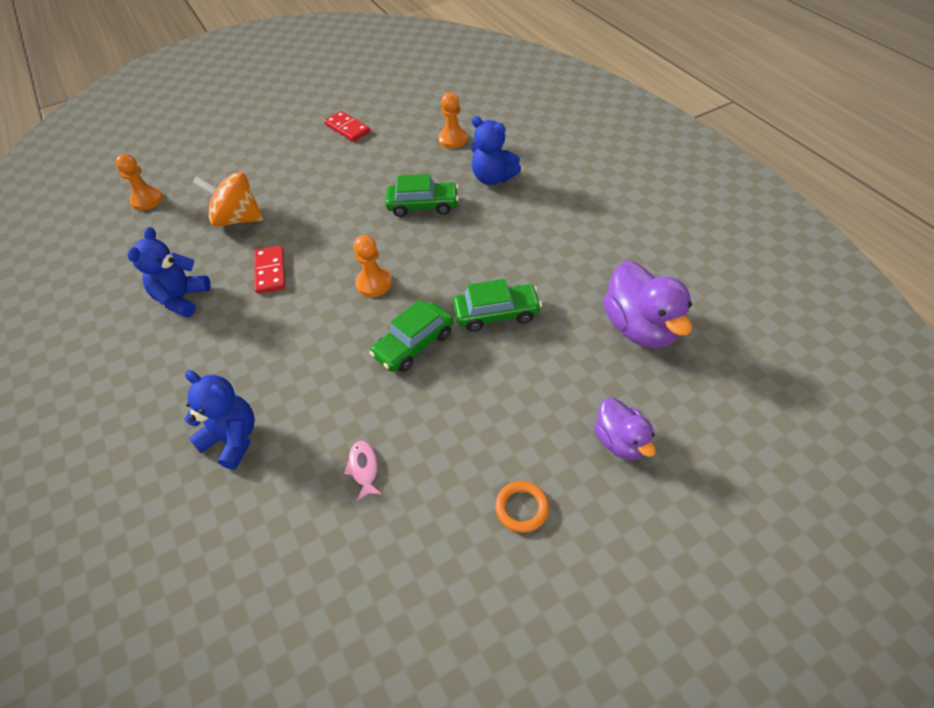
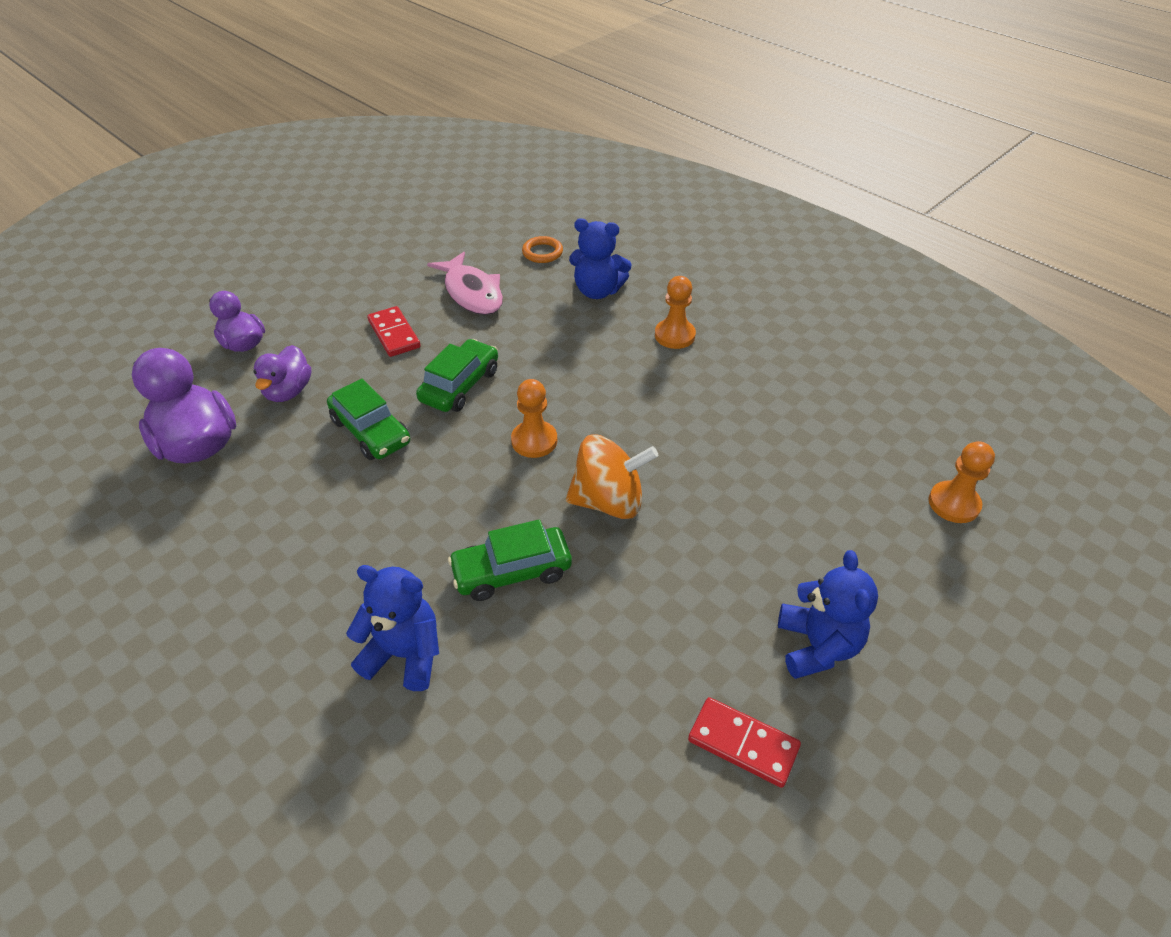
camera: 160 degrees right, 5 degrees down
blue teddy bear [128,227,211,318] -> blue teddy bear moved to [778,550,878,679]
orange spinning top [193,172,263,227] -> orange spinning top moved to [566,434,658,519]
red domino [254,246,285,294] -> red domino moved to [367,306,421,357]
pink fish [344,441,382,501] -> pink fish [427,252,503,315], size x1.99
orange pawn [438,92,468,149] -> orange pawn moved to [655,276,696,349]
green car [453,279,542,332] -> green car turned 105 degrees counterclockwise [327,379,410,460]
orange ring [495,481,549,533] -> orange ring moved to [522,236,563,263]
none -> purple duck [253,345,311,402]

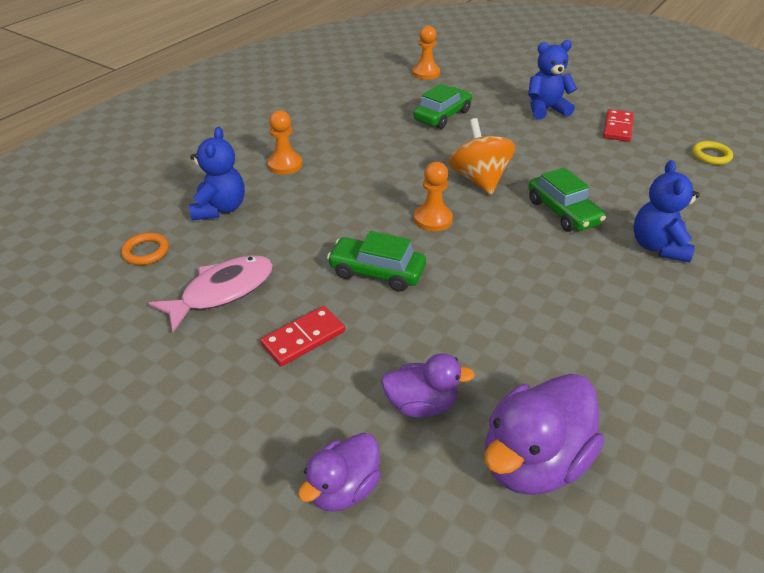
camera: 100 degrees left, 5 degrees down
green car [327,379,410,460] -> green car moved to [414,84,472,129]
none -> yellow ring [692,141,733,165]

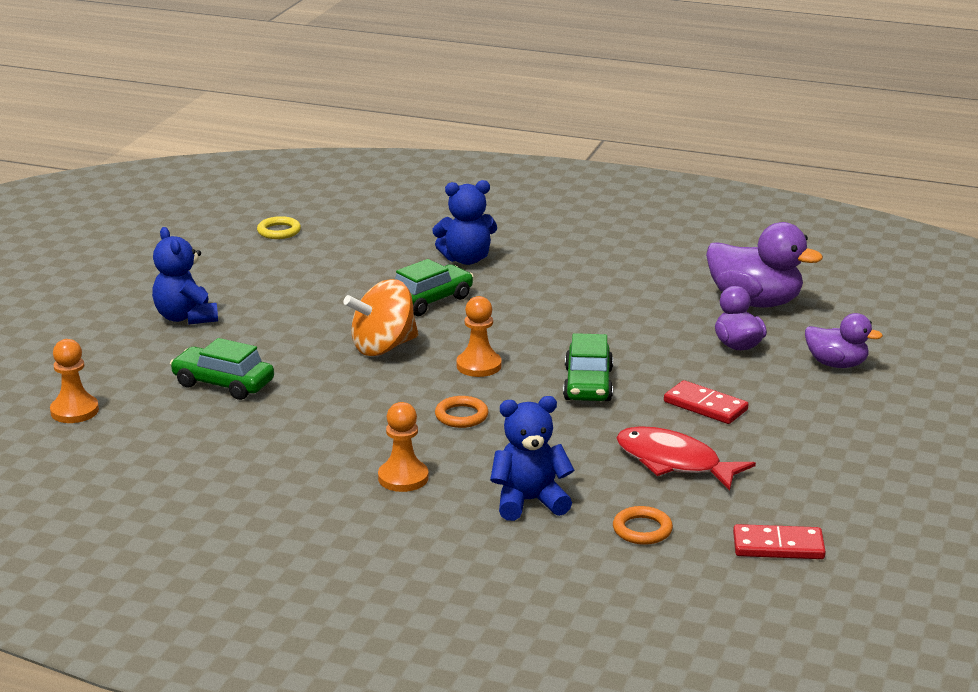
camera: 105 degrees left, 15 degrees down
pink fish [149,255,273,332] -> red fish [616,427,756,491]
red domino [603,109,634,142] -> red domino moved to [733,524,826,559]
none -> orange ring [435,396,488,428]

